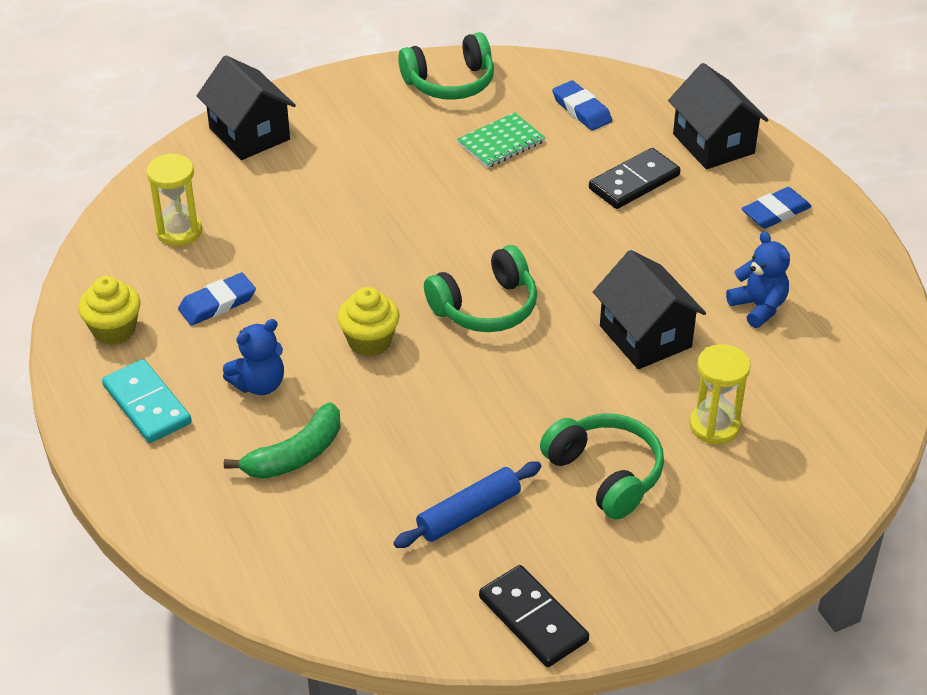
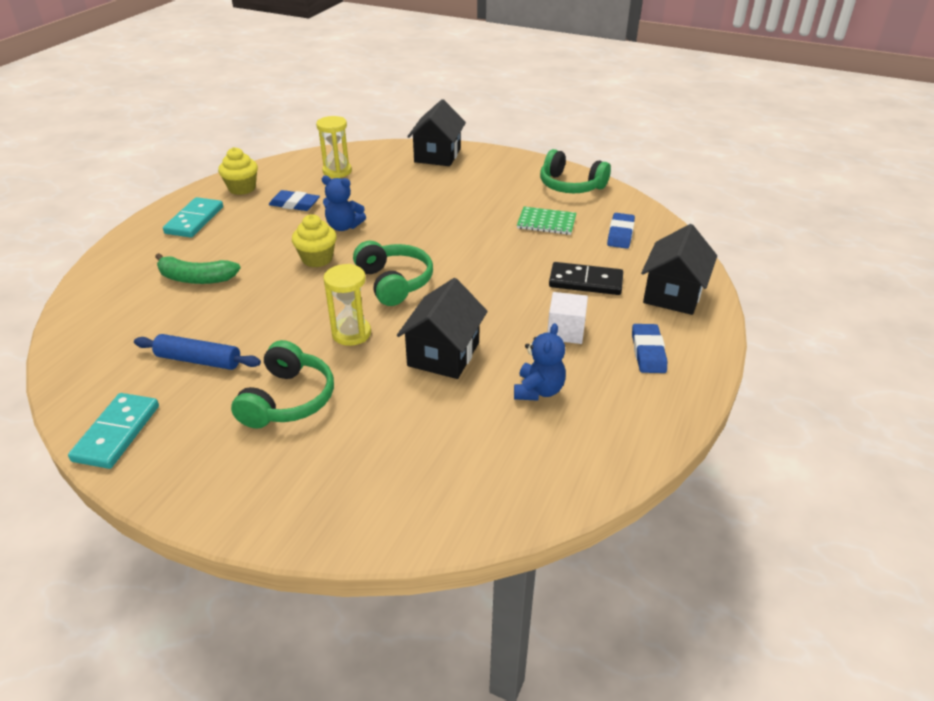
camera: 50 degrees right, 5 degrees down
blue teddy bear [223,319,284,395] -> blue teddy bear moved to [322,176,366,231]
green headphones [424,245,537,332] -> green headphones turned 135 degrees counterclockwise [353,241,433,306]
black domino [479,565,589,667] -> turquoise domino [68,393,159,469]
yellow hourglass [689,344,751,444] -> yellow hourglass moved to [323,264,371,346]
blue eraser [741,187,812,229] -> blue eraser turned 75 degrees clockwise [632,324,667,373]
none -> white cube [547,292,588,344]

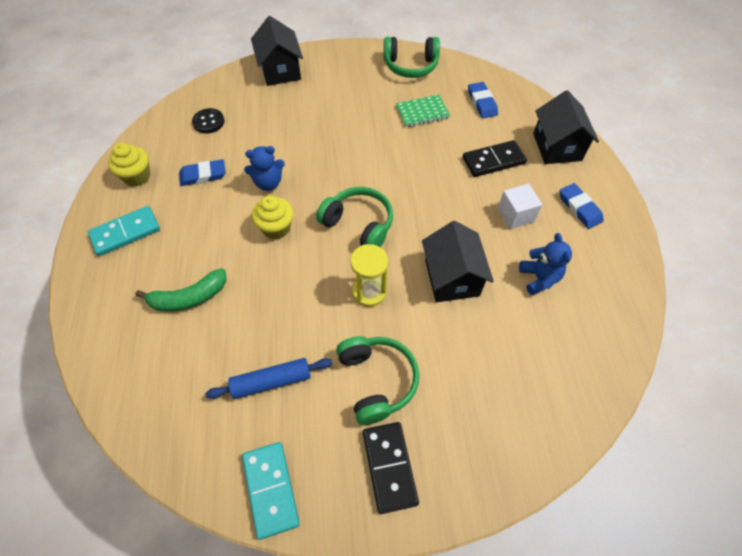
camera: 30 degrees left, 20 degrees up
turquoise domino [163,197,223,238] -> turquoise domino turned 75 degrees clockwise [88,206,160,256]
yellow hourglass [316,116,352,178] -> black button [192,108,225,133]
none -> black domino [363,422,419,514]

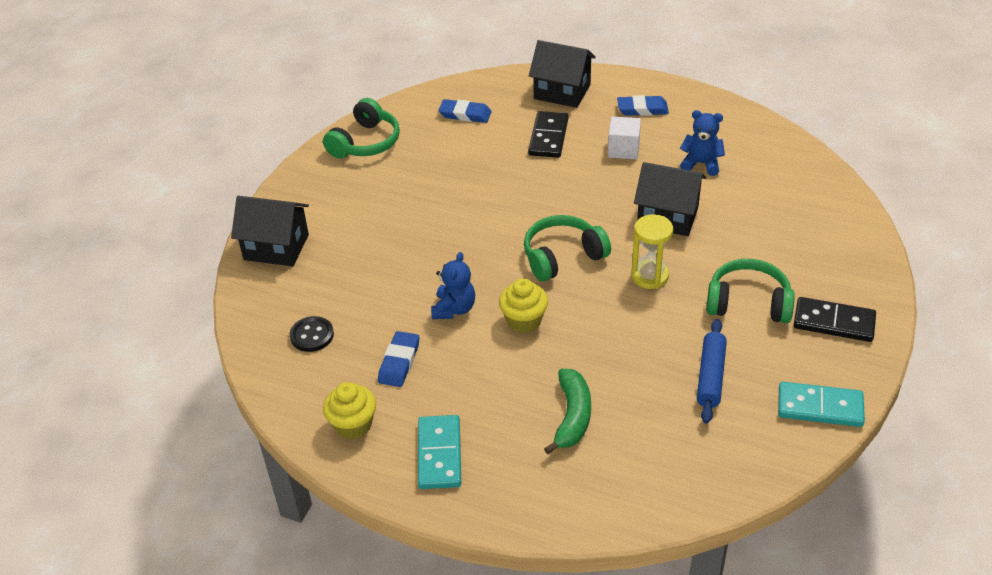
camera: 60 degrees left, 15 degrees down
green notebook [396,95,450,127] -> none

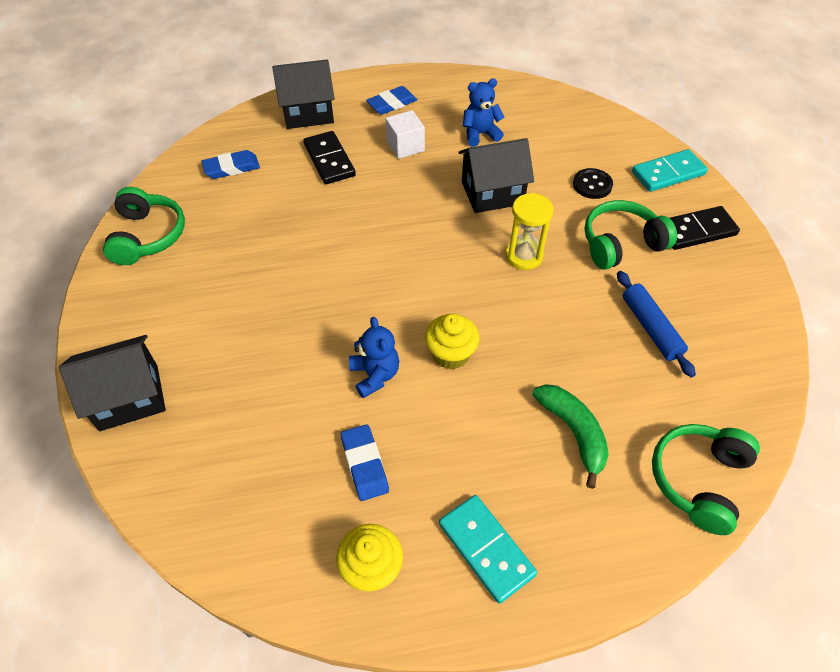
camera: 35 degrees left, 10 degrees up
black button [290,316,334,352] -> black button moved to [573,168,613,199]
green headphones [524,215,611,282] -> green headphones moved to [652,424,760,535]
turquoise domino [778,382,865,427] -> turquoise domino moved to [632,149,708,192]

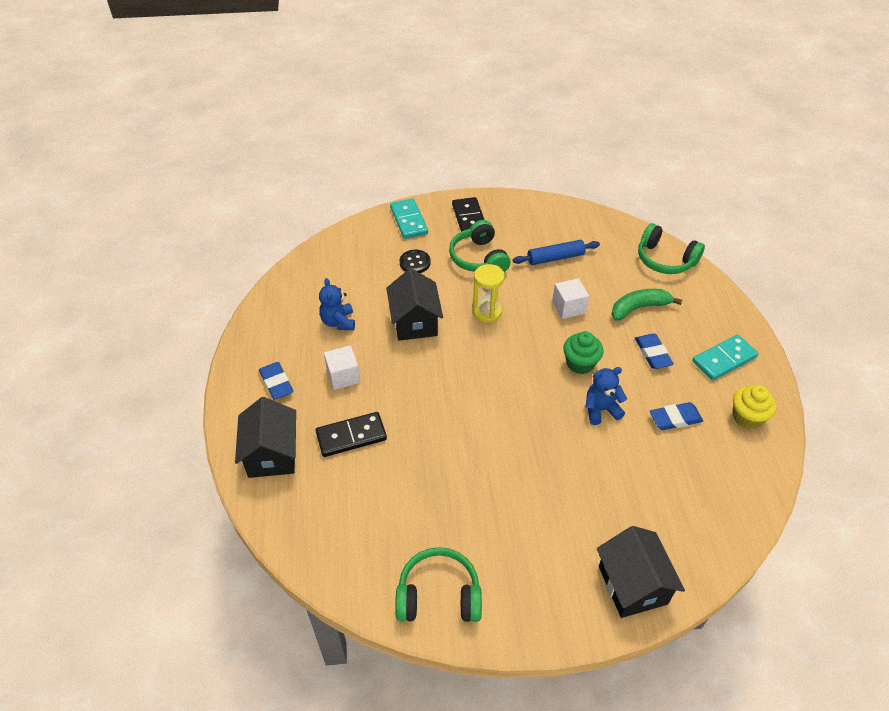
camera: 85 degrees left, 5 degrees down
blue eraser [201,150,260,179] -> blue eraser moved to [635,334,674,369]
yellow cupcake [425,314,480,370] -> green cupcake [563,331,603,374]
none -> white cube [552,278,589,319]

